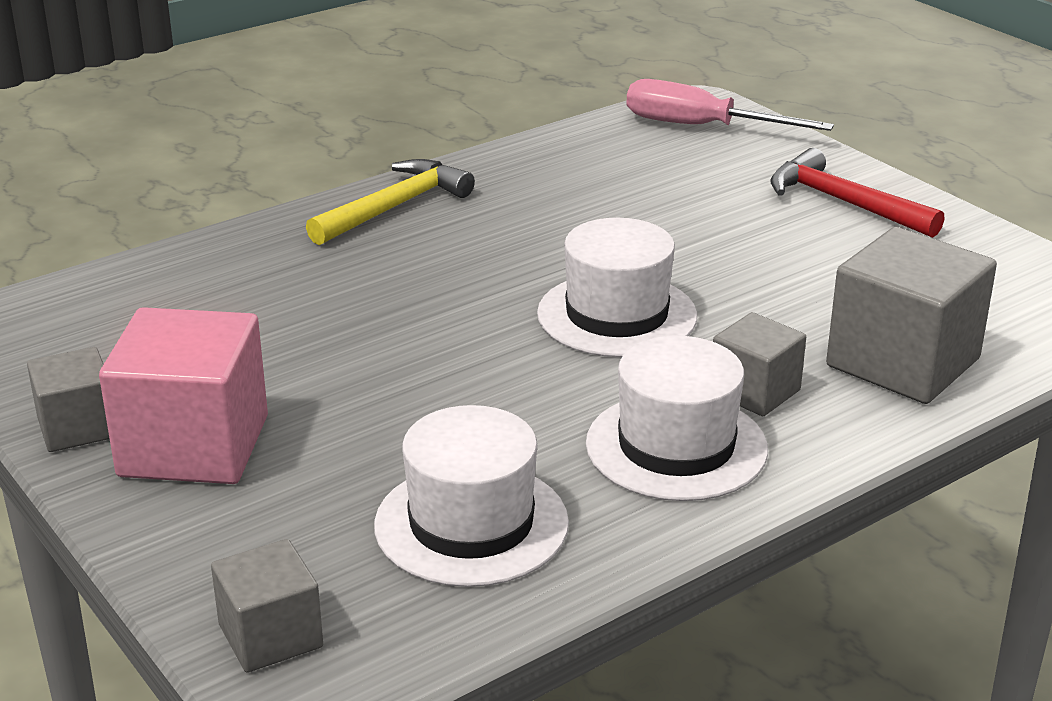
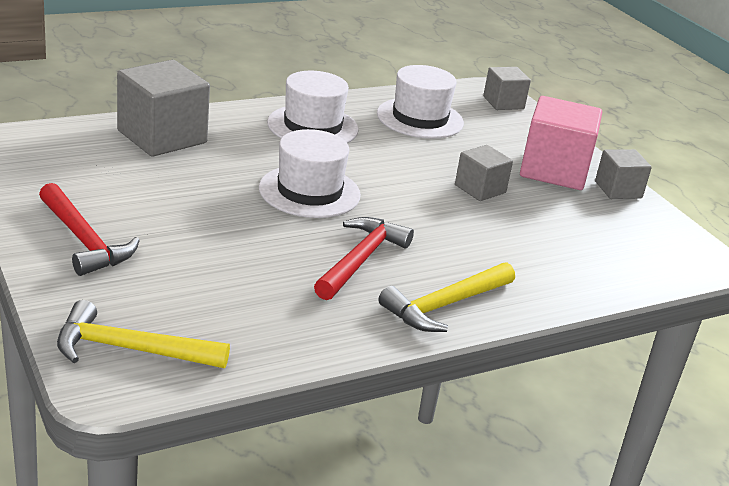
camera: 175 degrees left, 0 degrees up
pink screwdriver [626,79,834,131] -> yellow hammer [57,300,230,368]
grey cube [713,312,806,416] -> grey cube moved to [455,145,513,201]
none -> red hammer [314,217,414,300]

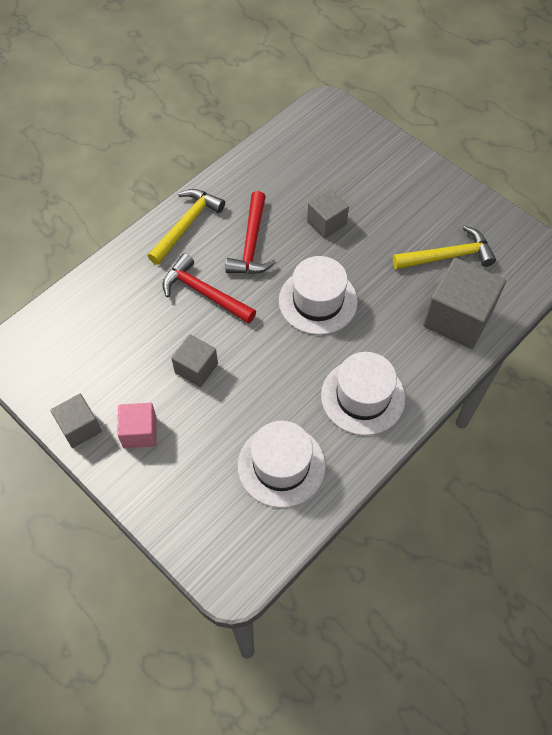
camera: 165 degrees right, 30 degrees up
red hammer [39,183,140,276] -> red hammer moved to [163,253,256,324]
yellow hammer [57,300,230,368] -> yellow hammer moved to [393,226,496,269]
grey cube [483,67,531,110] -> grey cube moved to [307,189,349,238]
pink cube [520,96,602,190] -> pink cube [117,403,157,448], size x0.57

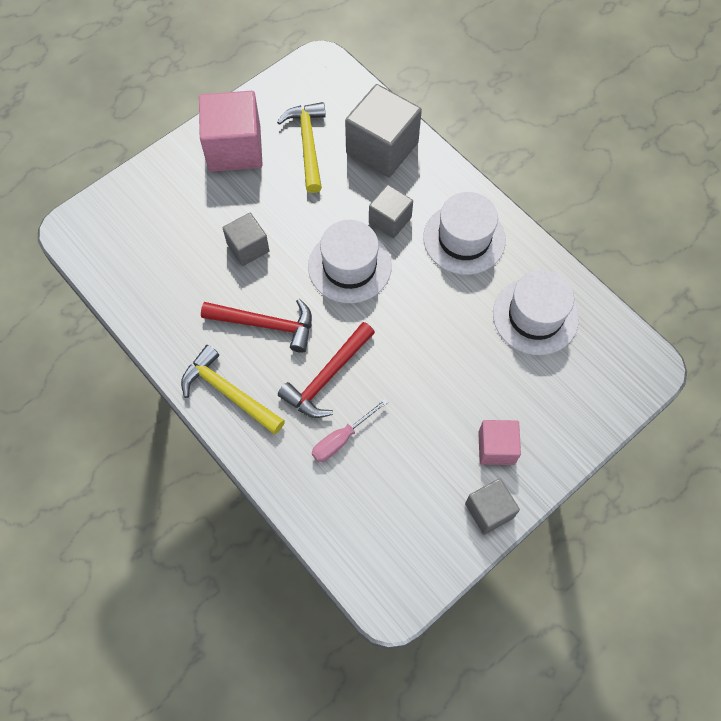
camera: 85 degrees left, 5 degrees up
grey cube [171,334,218,387] -> grey cube moved to [369,185,413,238]
none -> pink cube [199,91,263,172]
none -> pink screwdriver [312,399,388,462]

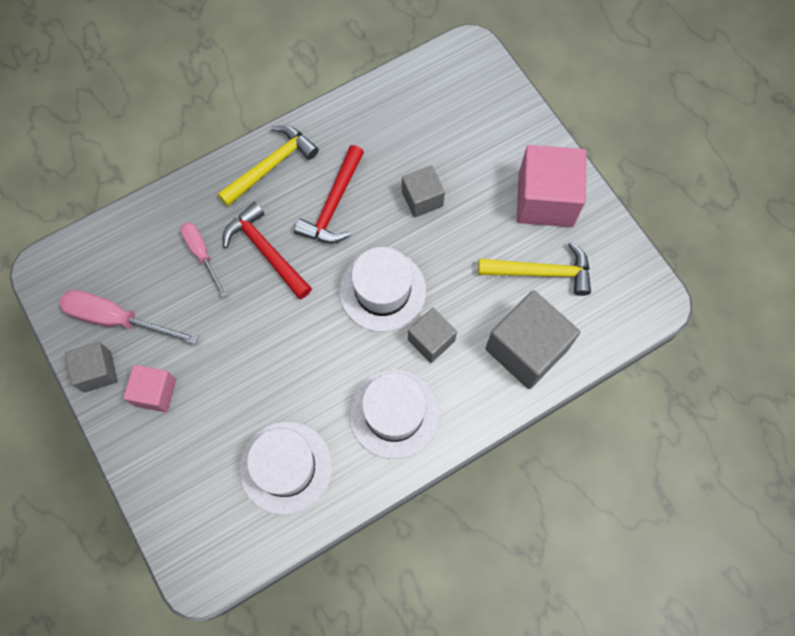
camera: 100 degrees right, 5 degrees up
none -> pink screwdriver [59,290,199,344]

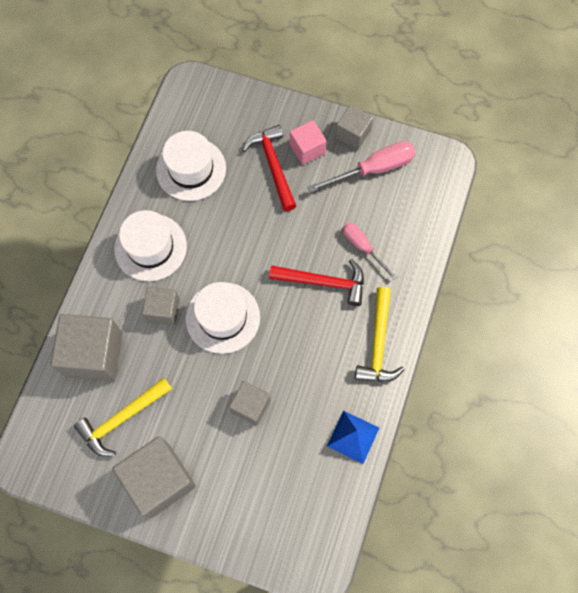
camera: 140 degrees right, 0 degrees up
pink screwdriver [180,222,227,298] -> pink screwdriver turned 150 degrees counterclockwise [343,222,397,280]
red hammer [294,145,364,243] -> red hammer moved to [242,125,296,211]
pink cube [517,145,587,227] -> grey cube [112,436,196,518]
none -> blue pyramid [327,411,379,464]

